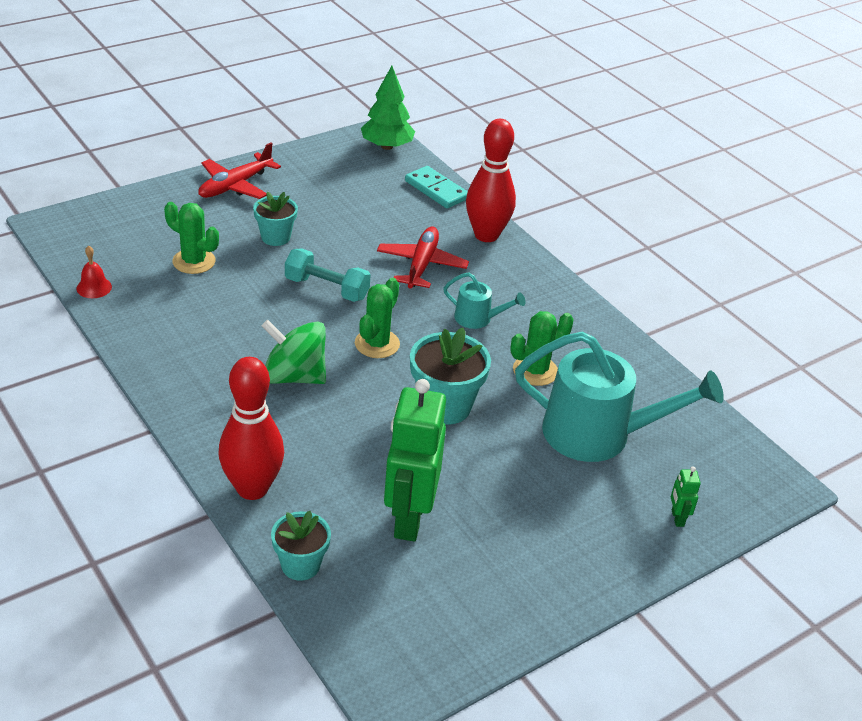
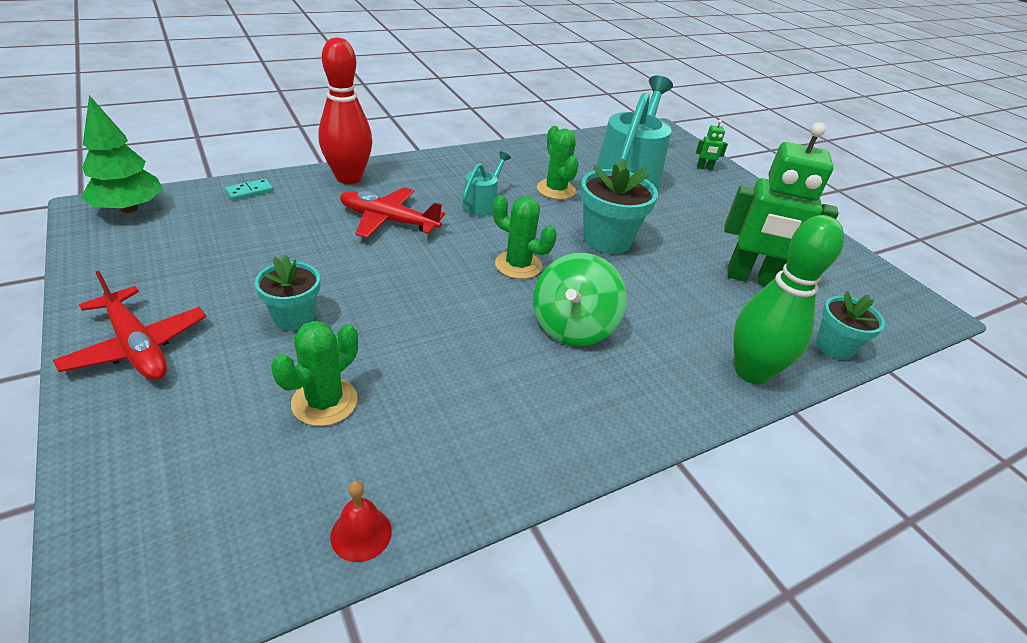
camera: 85 degrees left, 0 degrees up
red bowling pin [218,357,284,500] -> green bowling pin [733,215,844,384]
turquoise dumbbell [285,248,371,302] -> none
turquoise domino [405,166,468,208] -> turquoise domino [225,179,274,200], size x0.57

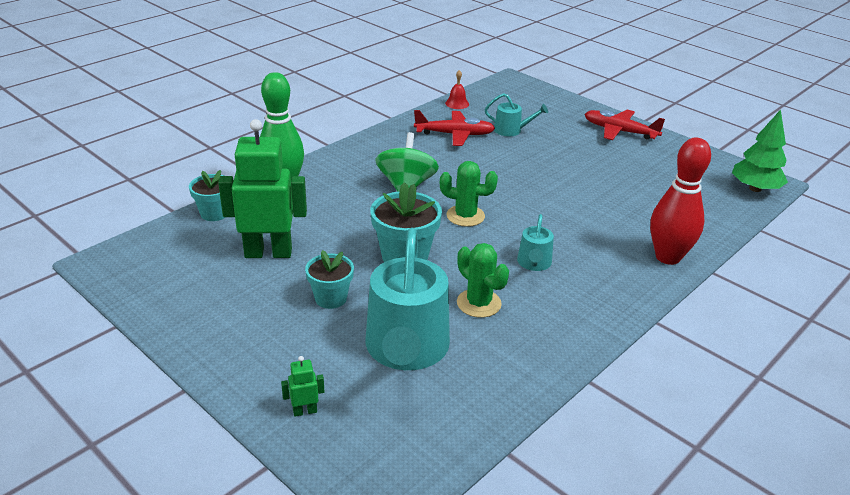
camera: 165 degrees right, 5 degrees down
turquoise domino [225,179,274,200] -> none
turquoise flower pot [255,255,320,331] -> turquoise flower pot moved to [305,250,354,309]
green cactus [271,321,358,426] -> turquoise watering can [485,93,548,136]
red plane [340,187,445,238] -> red plane moved to [414,110,495,146]

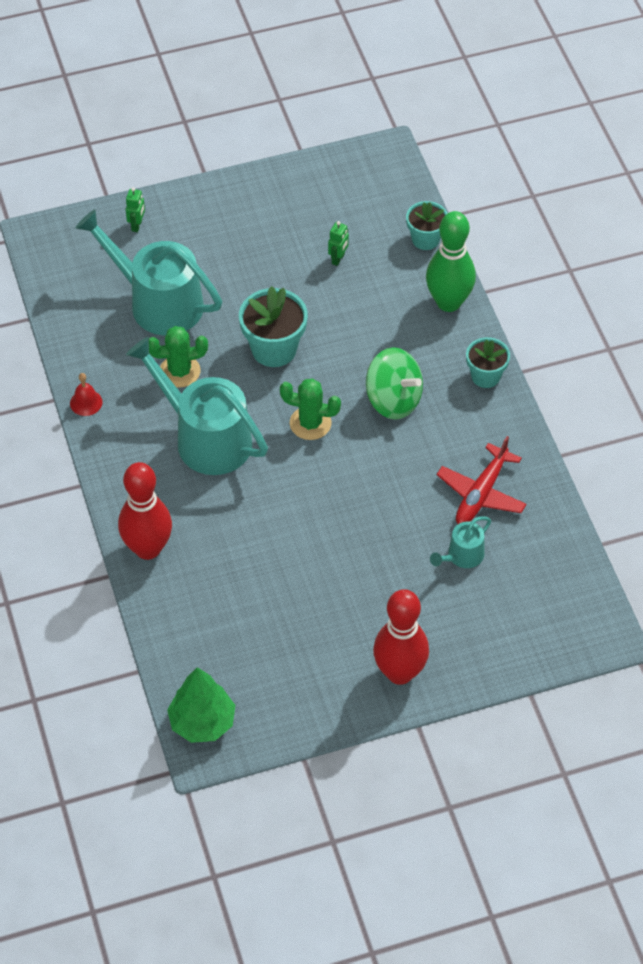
camera: 120 degrees right, 20 degrees up
green robot [218,119,307,258] -> green robot [328,221,349,266], size x0.40
turquoise flower pot [305,250,354,309] -> turquoise flower pot moved to [466,337,510,388]
green cactus [440,161,498,227] -> green cactus turned 60 degrees clockwise [280,378,341,440]
red bell [445,70,469,109] -> red bell moved to [70,373,103,416]
turquoise watering can [517,214,554,271] -> turquoise watering can [126,337,268,475], size x2.13
red plane [585,109,665,140] -> red bowling pin [373,589,429,685]

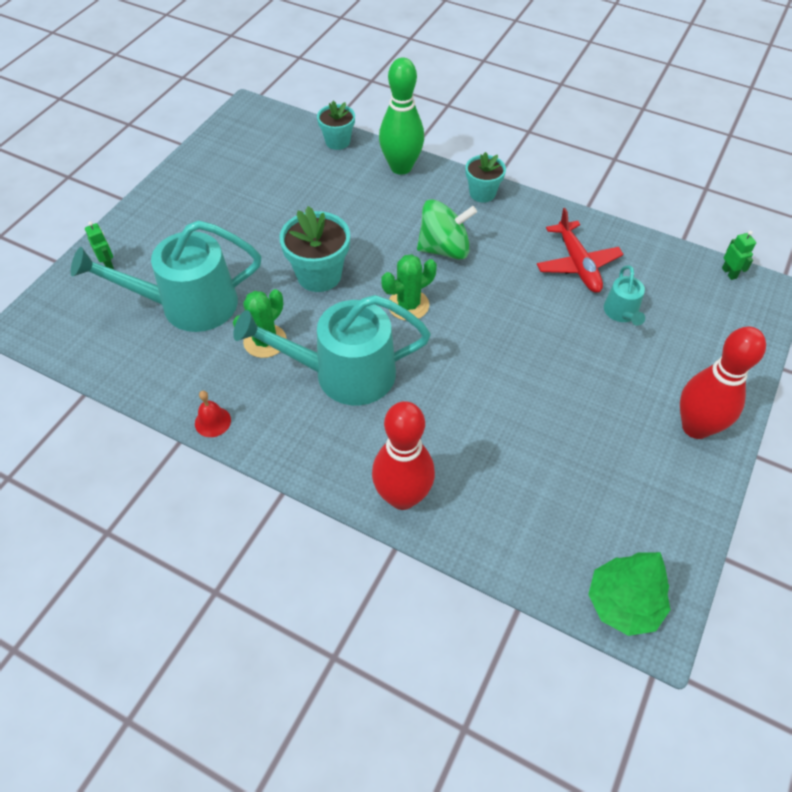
camera: 45 degrees left, 0 degrees up
green robot [328,221,349,266] -> green robot moved to [722,231,756,280]

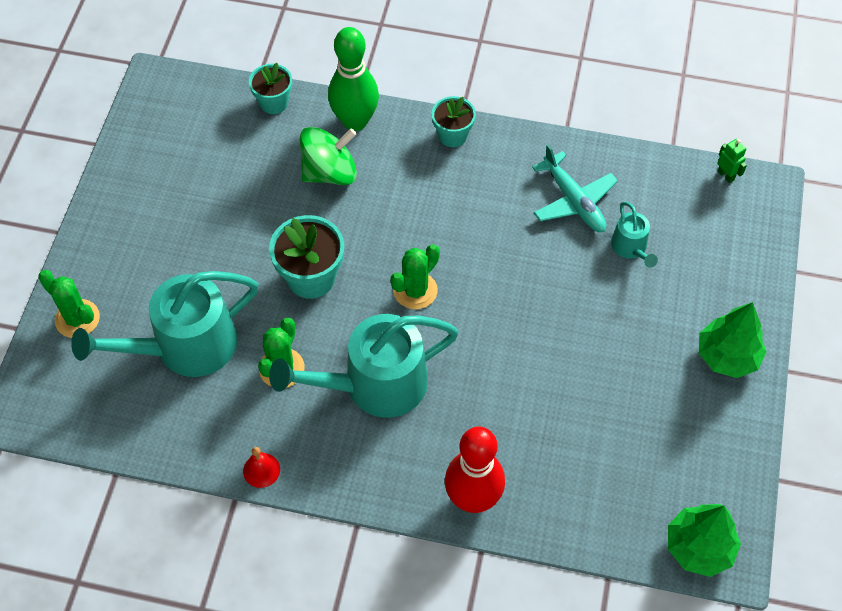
camera: 15 degrees left, 5 degrees up
green robot [85,221,114,269] -> green cactus [38,270,100,338]
green spinning top [417,199,477,260] -> green spinning top moved to [300,127,357,185]
red plane [537,208,623,293] -> turquoise plane [532,144,618,232]
red bowling pin [680,326,766,439] -> green tree [699,302,767,378]

